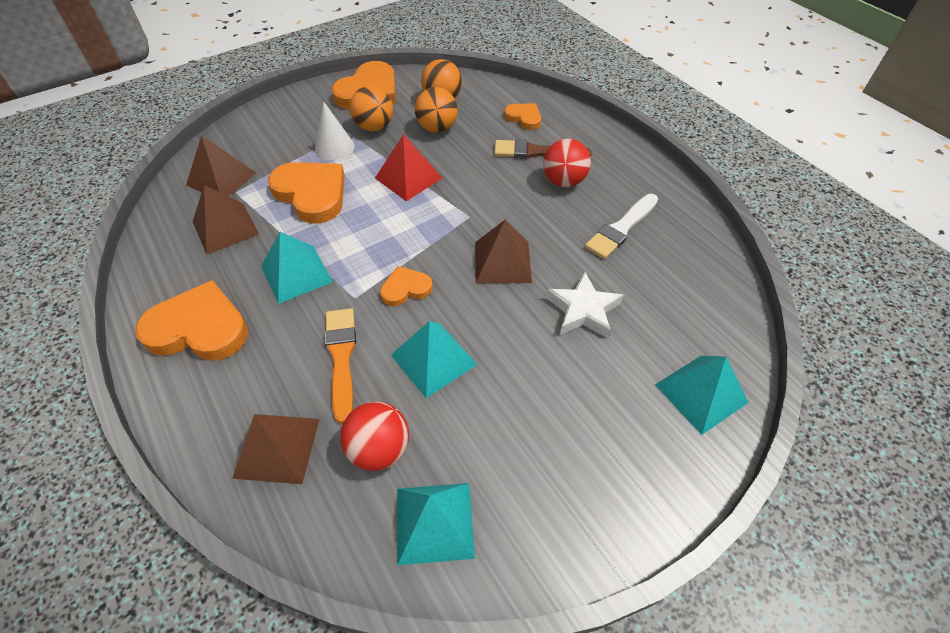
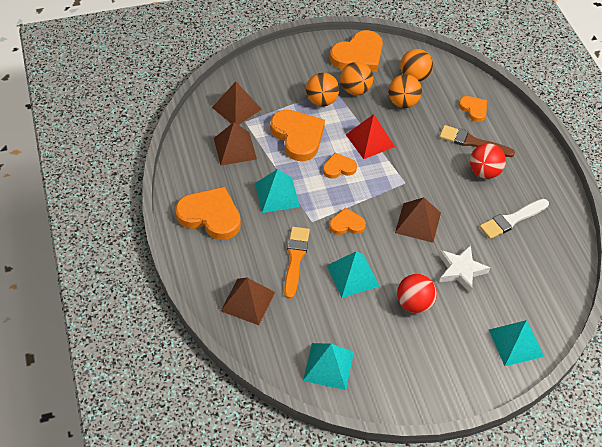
camera: 15 degrees right, 0 degrees up
white cone [315,101,355,160] -> orange ball [306,73,339,106]
red ball [340,401,409,471] -> red ball moved to [397,274,437,313]
none -> orange heart [323,153,357,179]

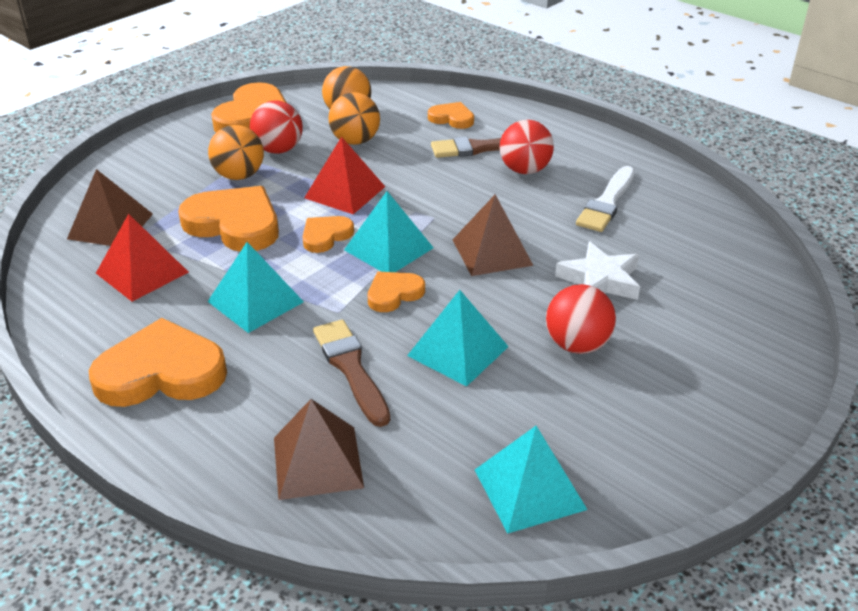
camera: 30 degrees left, 15 degrees down
brown pyramid [214,122,257,165] -> red pyramid [96,214,189,302]
orange brush [284,227,310,299] -> brown brush [313,320,390,427]
orange ball [340,62,373,95] -> red ball [250,101,303,154]
turquoise pyramid [489,320,544,366] -> turquoise pyramid moved to [344,191,434,272]

